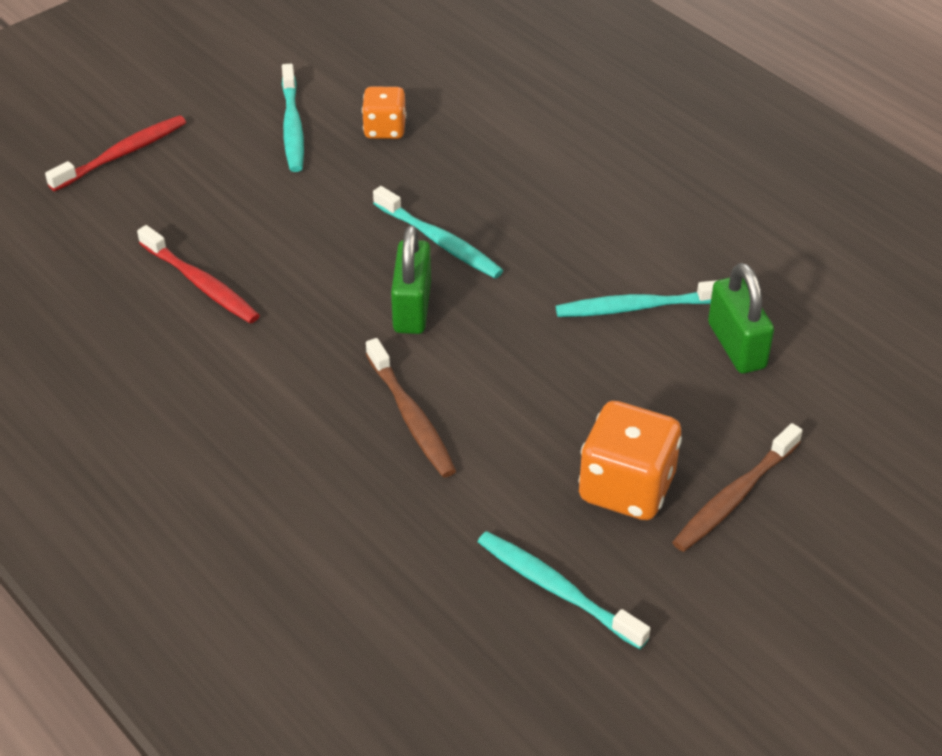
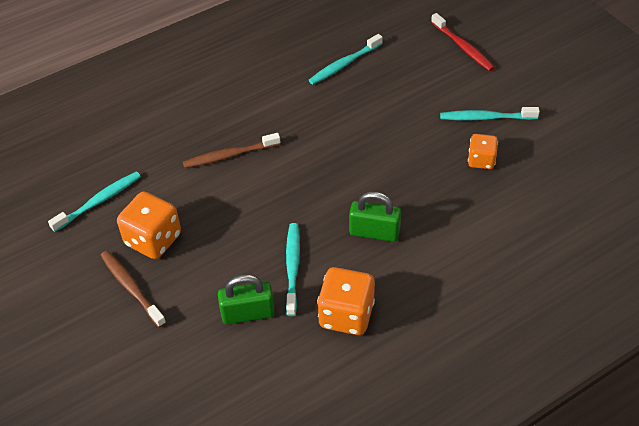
camera: 100 degrees right, 5 degrees up
red toothbrush [137,225,260,324] -> none
turquoise toothbrush [373,186,503,278] -> turquoise toothbrush moved to [309,34,383,85]
green padlock [391,225,431,334] -> green padlock moved to [349,192,401,242]
none -> orange dice [317,267,375,335]

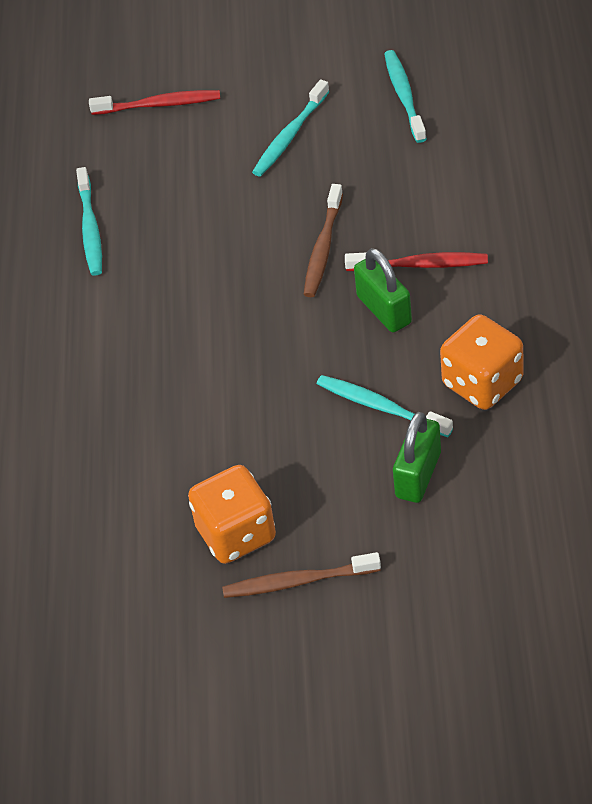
camera: 55 degrees left, 0 degrees up
turquoise toothbrush [48,171,141,232] -> turquoise toothbrush moved to [384,50,427,143]
brown toothbrush [183,133,280,168] -> brown toothbrush moved to [304,184,343,297]
green padlock [349,192,401,242] -> green padlock turned 75 degrees counterclockwise [354,248,412,333]
orange dice [468,134,498,169] -> none
none -> red toothbrush [345,252,488,271]

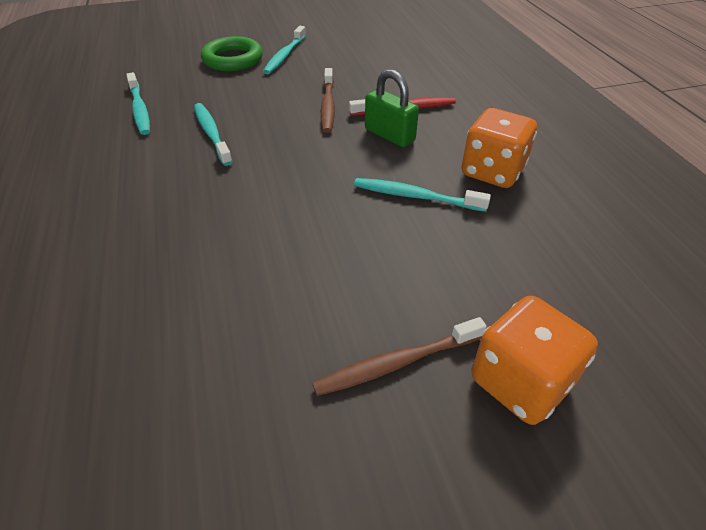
camera: 20 degrees left, 5 degrees down
red toothbrush [89,90,220,115] -> none
orange dice [188,465,276,564] -> orange dice moved to [472,296,598,425]
turquoise toothbrush [384,50,427,143] -> turquoise toothbrush moved to [194,103,233,166]
green padlock [393,412,441,503] -> none
none -> green ring [201,36,263,71]

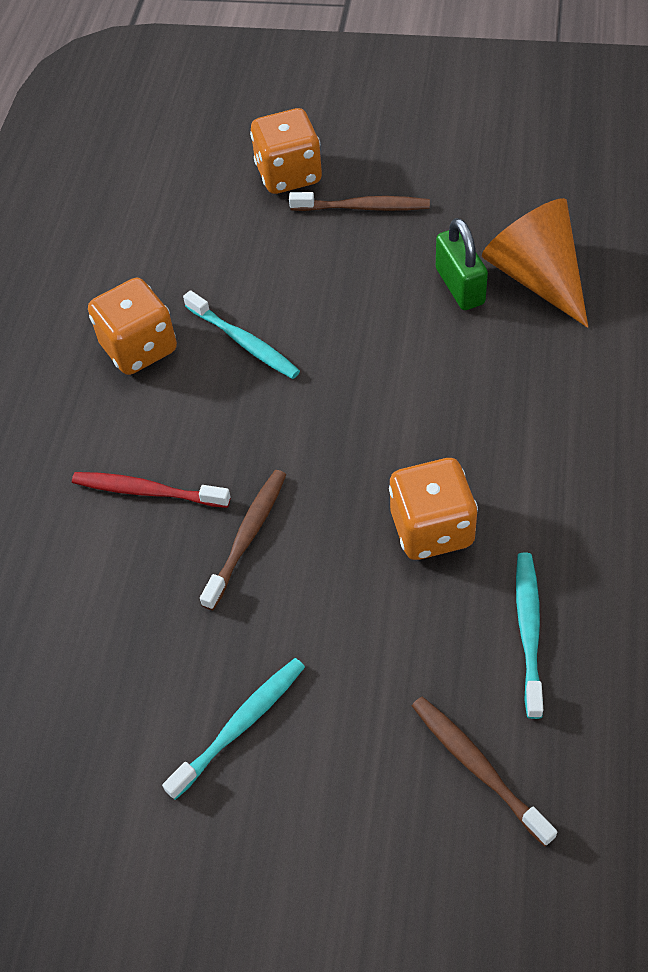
camera: 150 degrees left, 10 degrees up
turquoise toothbrush [194,103,233,166] -> orange dice [389,458,478,560]
green ring [201,36,263,71] -> none
green padlock [365,69,419,147] -> green padlock moved to [436,218,488,310]
none -> brown toothbrush [412,697,557,847]
none -> orange cone [482,198,588,328]

